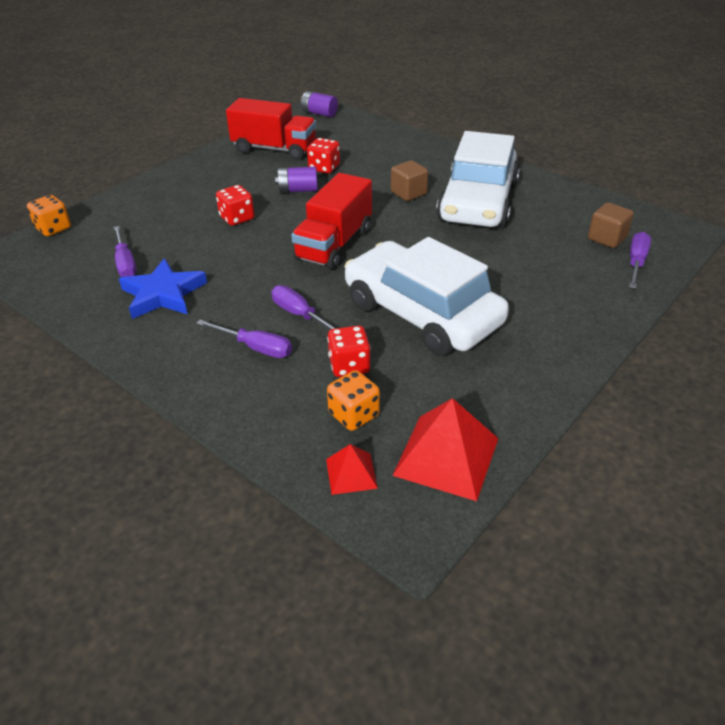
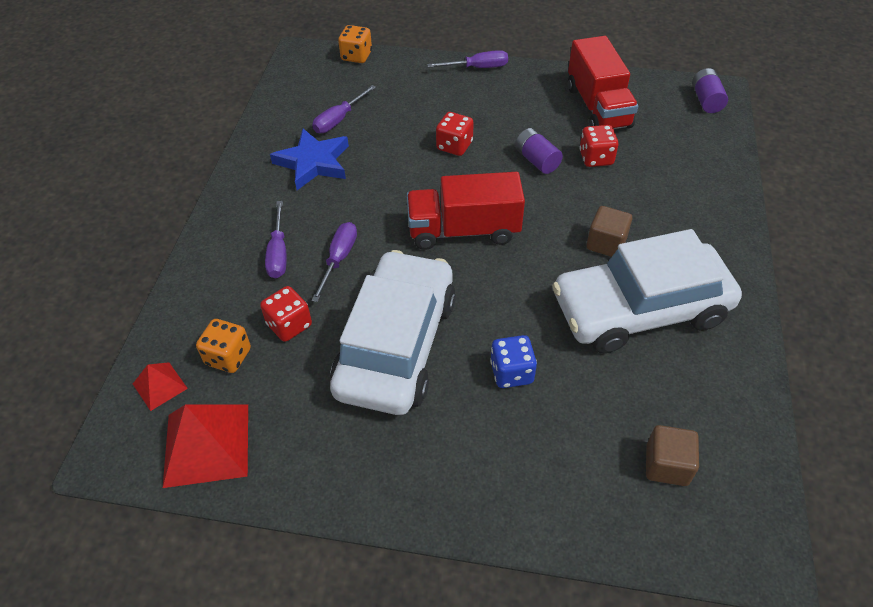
camera: 60 degrees right, 10 degrees up
purple screwdriver [629,232,651,289] -> purple screwdriver moved to [427,50,508,68]
none -> blue dice [490,335,537,388]

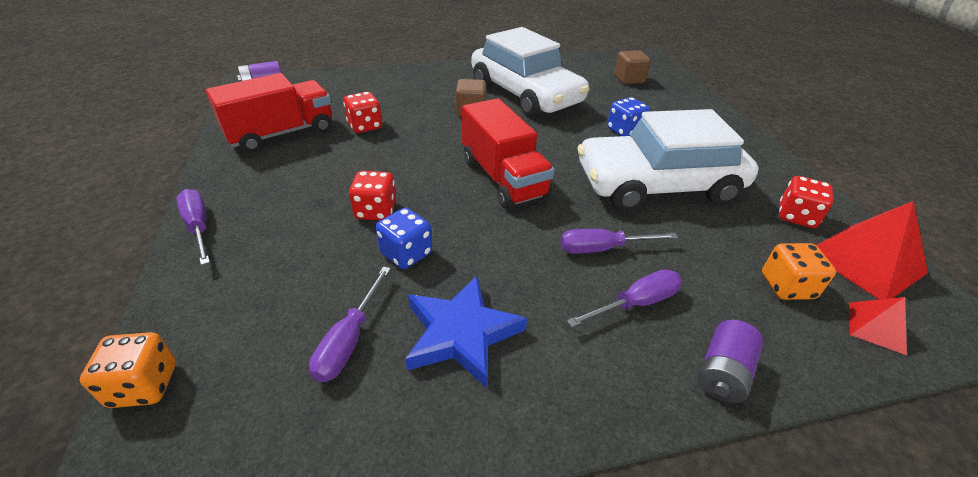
camera: 115 degrees left, 10 degrees down
red dice [260,286,312,342] -> red dice moved to [779,176,833,228]
purple screwdriver [312,85,376,133] -> purple screwdriver turned 90 degrees clockwise [309,266,391,382]
purple battery [515,128,563,174] -> purple battery moved to [698,320,763,403]
none -> blue dice [376,208,432,269]

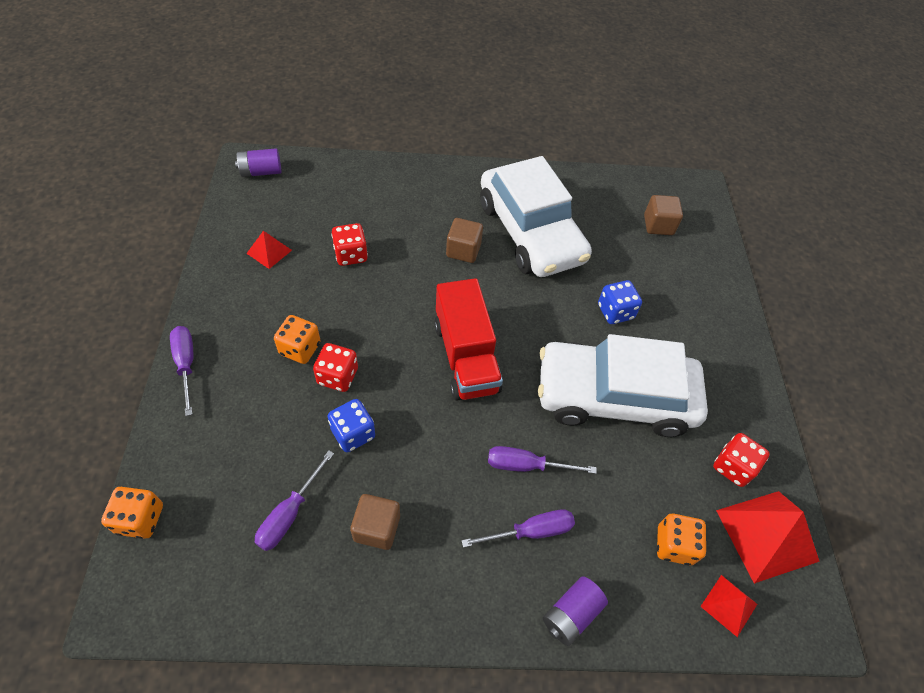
camera: 10 degrees right, 15 degrees up
red truck [206,73,332,152] -> red pyramid [246,231,292,269]
blue star [405,275,527,388] -> brown cube [350,494,400,550]
none -> orange dice [274,315,321,364]

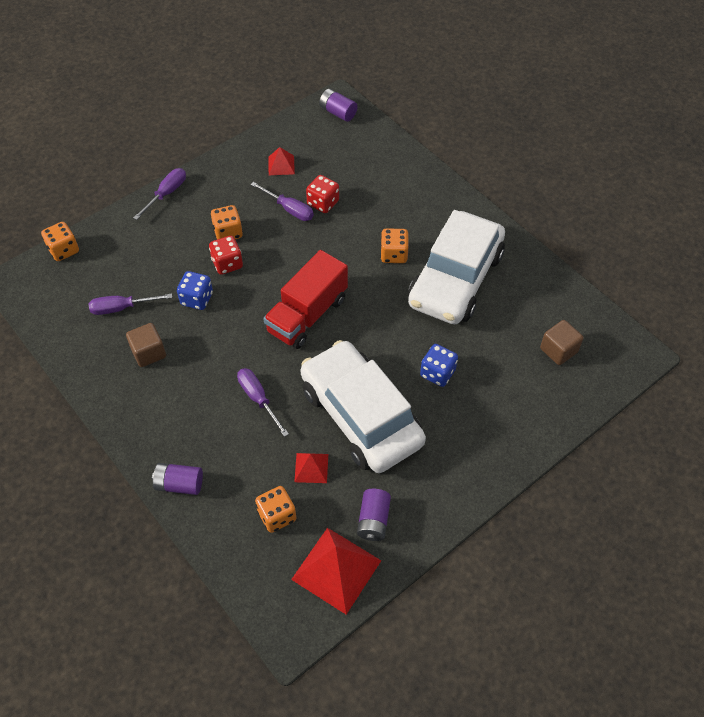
camera: 55 degrees right, 0 degrees up
brown cube [446,218,483,263] -> orange dice [380,228,409,263]
purple screwdriver [461,509,575,548] -> purple screwdriver moved to [250,182,314,221]
red pyramid [700,575,757,637] -> red pyramid moved to [294,453,328,483]
red dice [713,433,770,487] -> purple battery [357,489,391,541]

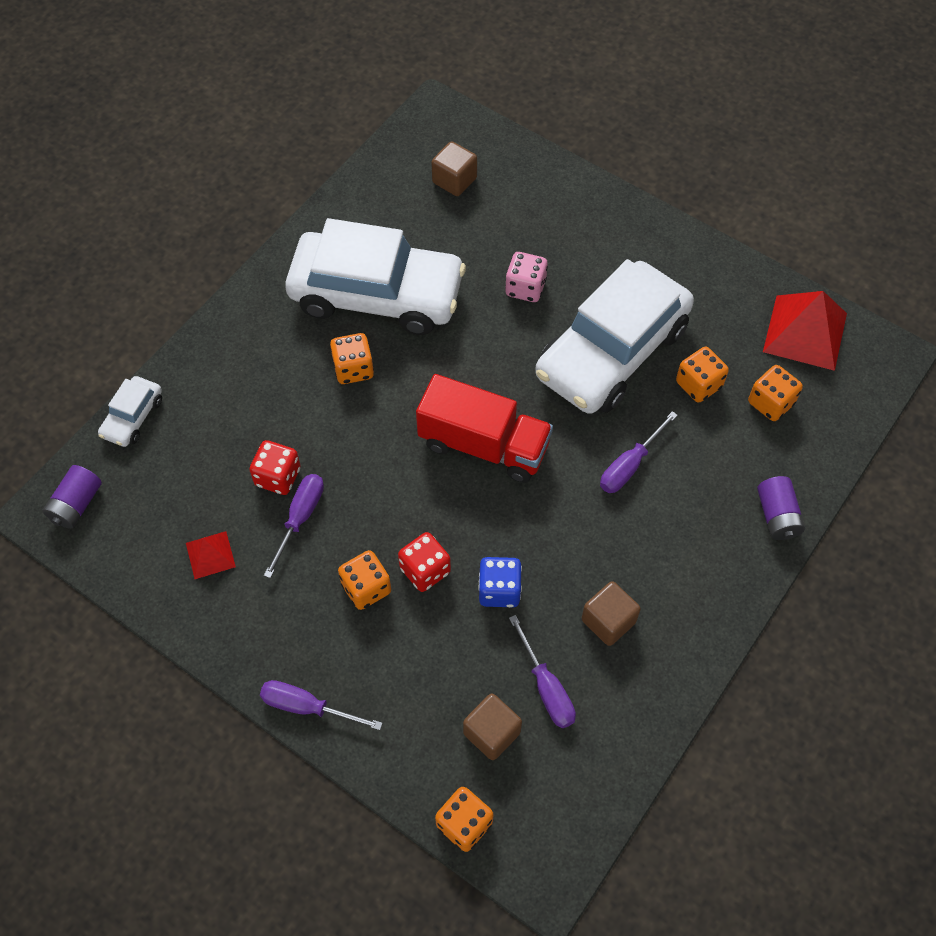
camera: 105 degrees left, 5 degrees up
red pyramid [294,453,328,483] -> orange dice [676,347,729,402]
purple battery [357,489,391,541] -> none
blue dice [420,344,458,387] -> pink dice [505,252,548,302]
none -> white car [98,376,162,447]
none -> brown cube [463,694,522,760]

